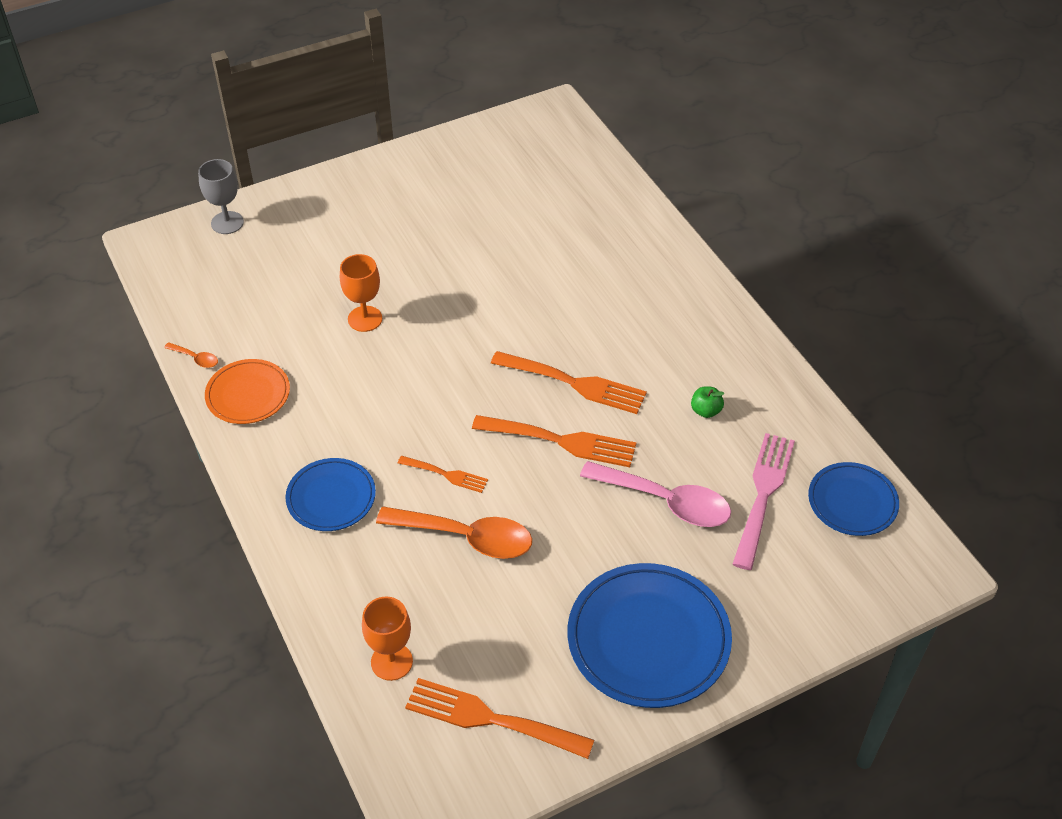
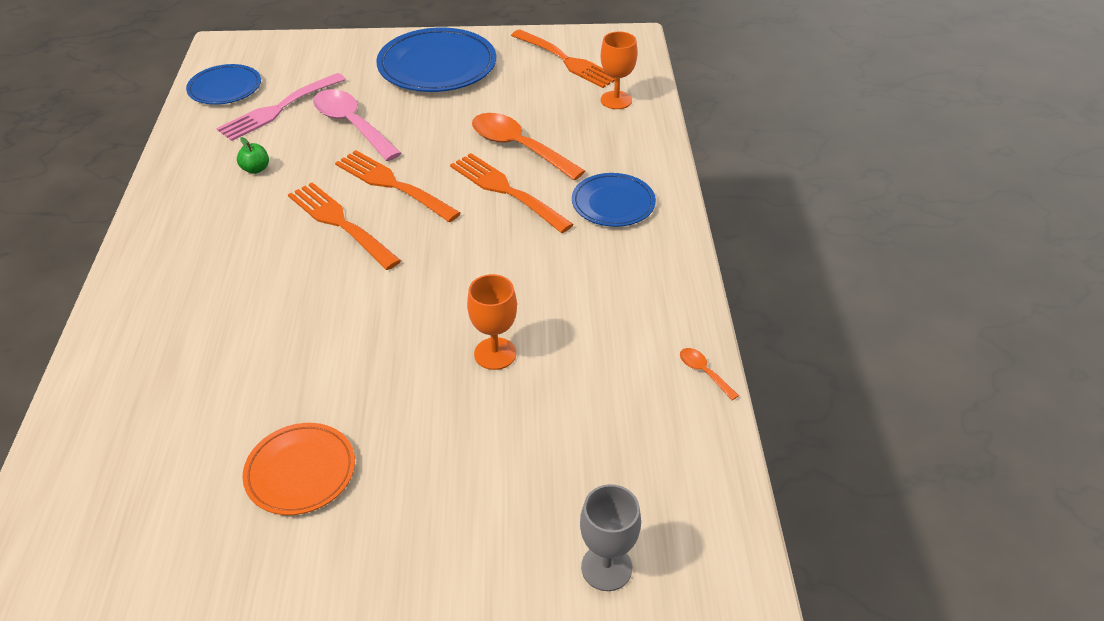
camera: 155 degrees left, 5 degrees down
orange plate [205,359,290,424] -> orange plate moved to [242,423,355,515]
orange fork [398,456,488,493] -> orange fork [450,153,574,233], size x1.81

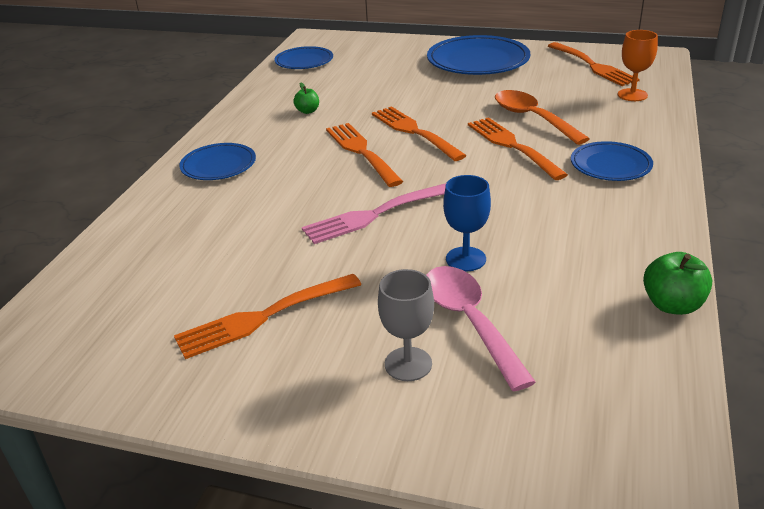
camera: 20 degrees right, 10 degrees down
pink fork [216,73,346,141] -> pink fork moved to [302,183,446,244]
orange plate [242,423,355,515] -> orange fork [174,274,361,359]
pink spoon [313,89,401,161] -> pink spoon moved to [426,266,536,391]
orange goblet [467,274,517,370] -> blue goblet [443,175,491,271]
grey goblet [580,484,641,591] -> grey goblet moved to [378,269,434,381]
orange spoon [680,348,739,400] -> green apple [643,252,712,315]
none -> blue plate [179,143,256,180]

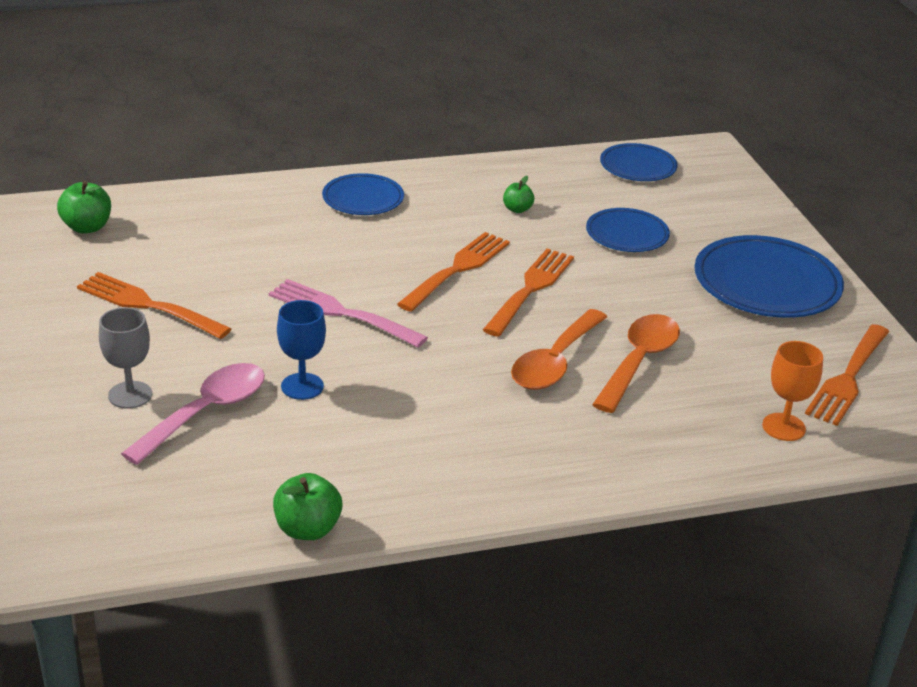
camera: 55 degrees right, 0 degrees up
orange fork [468,117,568,180] -> orange spoon [511,309,607,390]
blue plate [571,141,653,181] -> blue plate moved to [586,208,670,252]
none -> green apple [57,181,111,234]

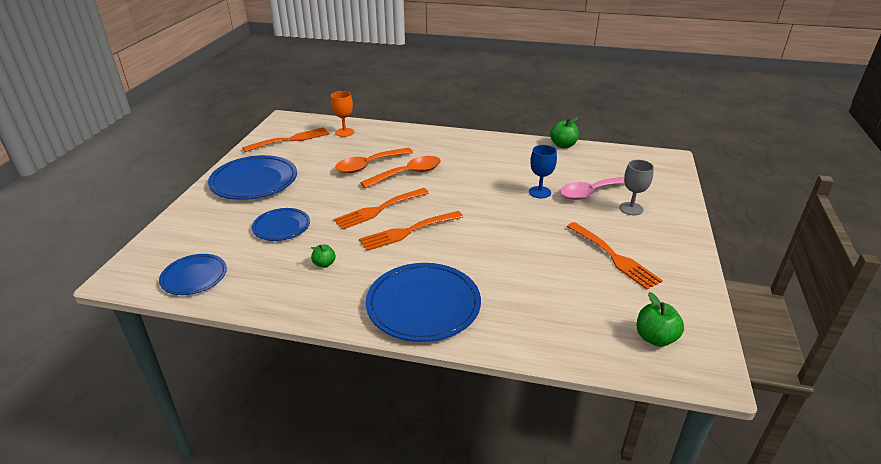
camera: 150 degrees left, 0 degrees up
pink fork [269,279,428,347] -> none
blue plate [322,173,404,215] -> blue plate [366,263,481,342], size x1.69

